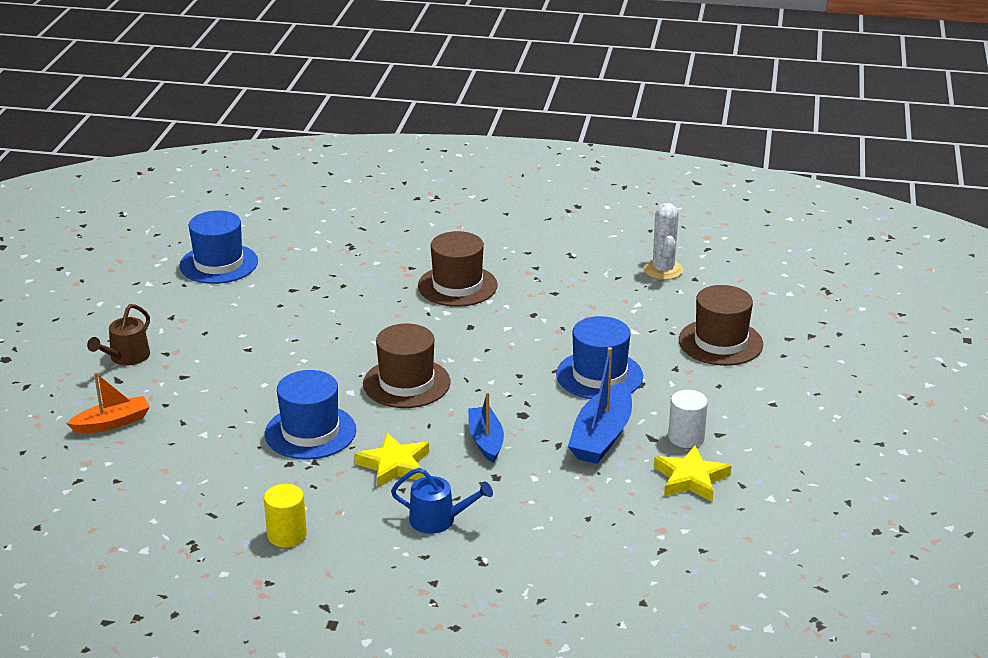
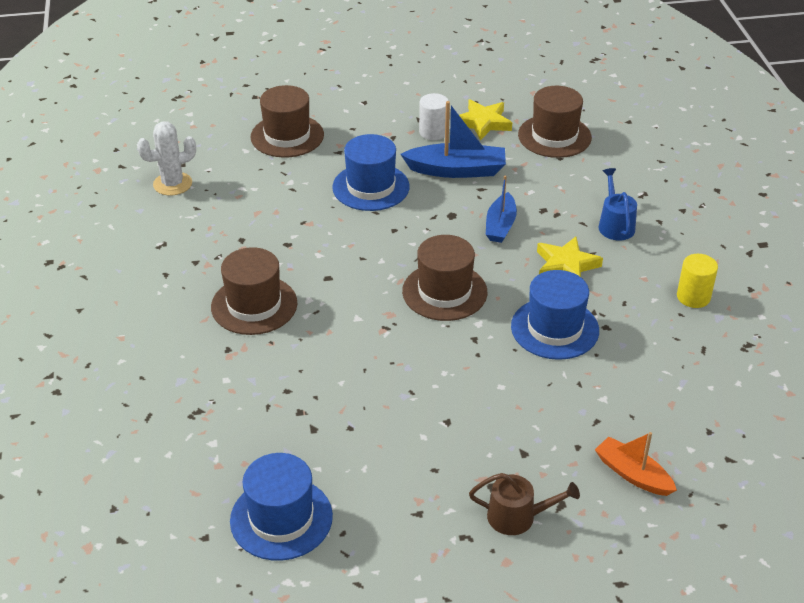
camera: 110 degrees left, 10 degrees up
blue boat [468,392,504,463] -> blue boat turned 45 degrees counterclockwise [486,175,517,243]
none -> brown hat [518,86,592,158]

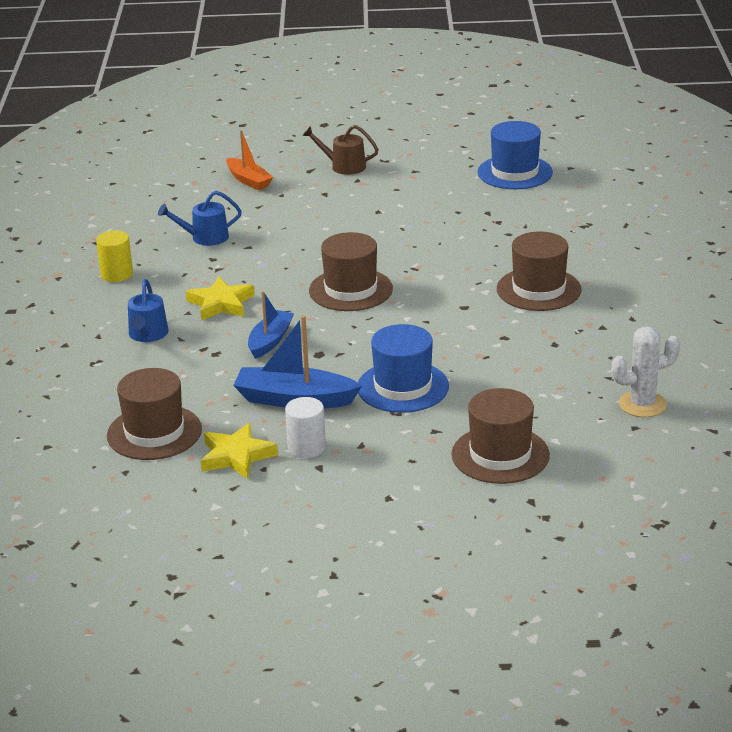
camera: 170 degrees left, 10 degrees down
blue hat [511,270,599,360] -> none
none -> blue watering can [158,191,242,246]

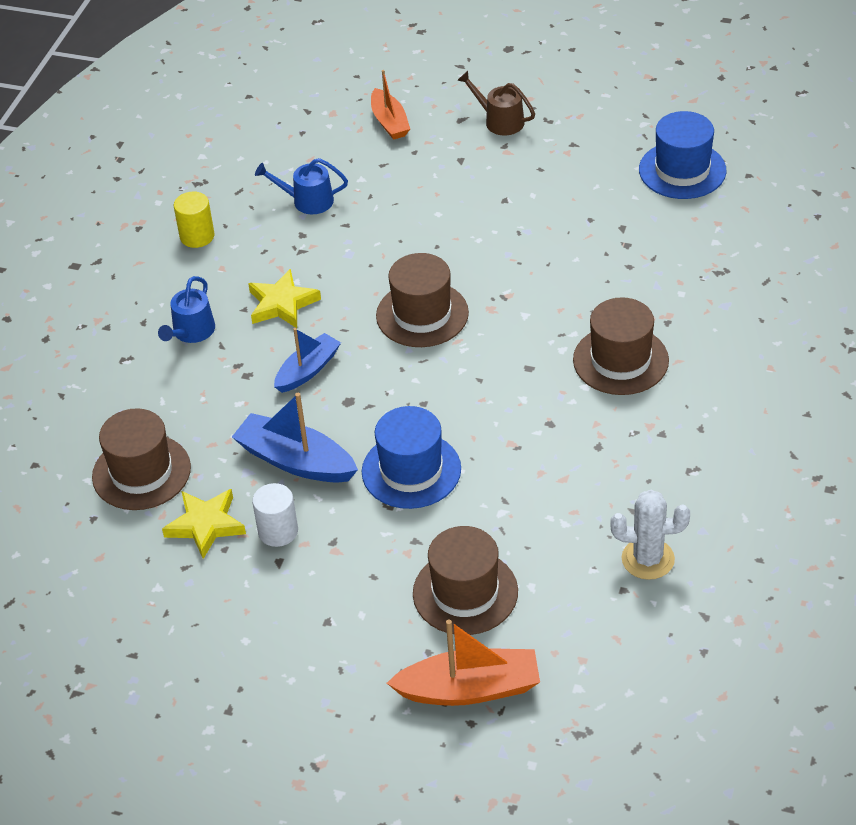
camera: 20 degrees right, 15 degrees up
none -> orange boat [387,619,540,706]

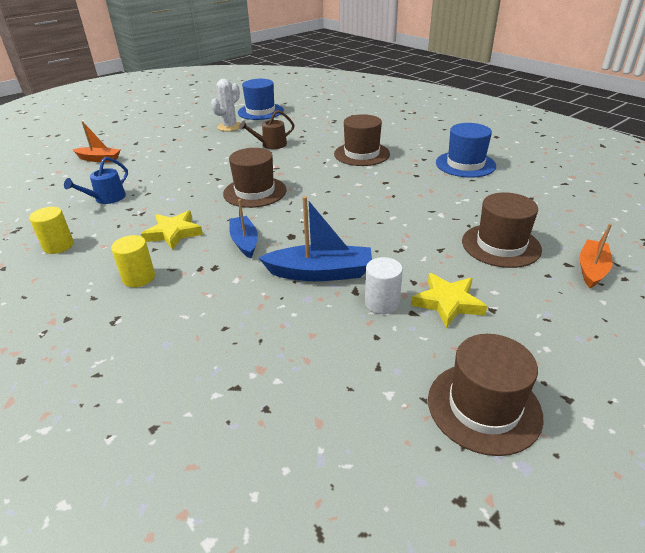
camera: 60 degrees left, 10 degrees down
brown hat [92,408,191,510] -> brown hat moved to [428,334,543,456]
blue watering can [158,276,215,343] -> yellow cylinder [111,235,155,287]
yellow star [162,489,246,559] -> yellow star moved to [411,273,487,328]
blue boat [232,393,358,483] -> blue boat turned 150 degrees counterclockwise [259,196,372,281]
blue hat [362,406,461,509] -> blue hat moved to [436,123,496,178]
orange boat [387,619,540,706] -> orange boat [580,223,613,288], size x0.66
brown watering can [457,71,535,136] -> brown watering can moved to [239,110,294,149]
white cactus [611,490,690,580] -> white cactus moved to [211,79,241,131]

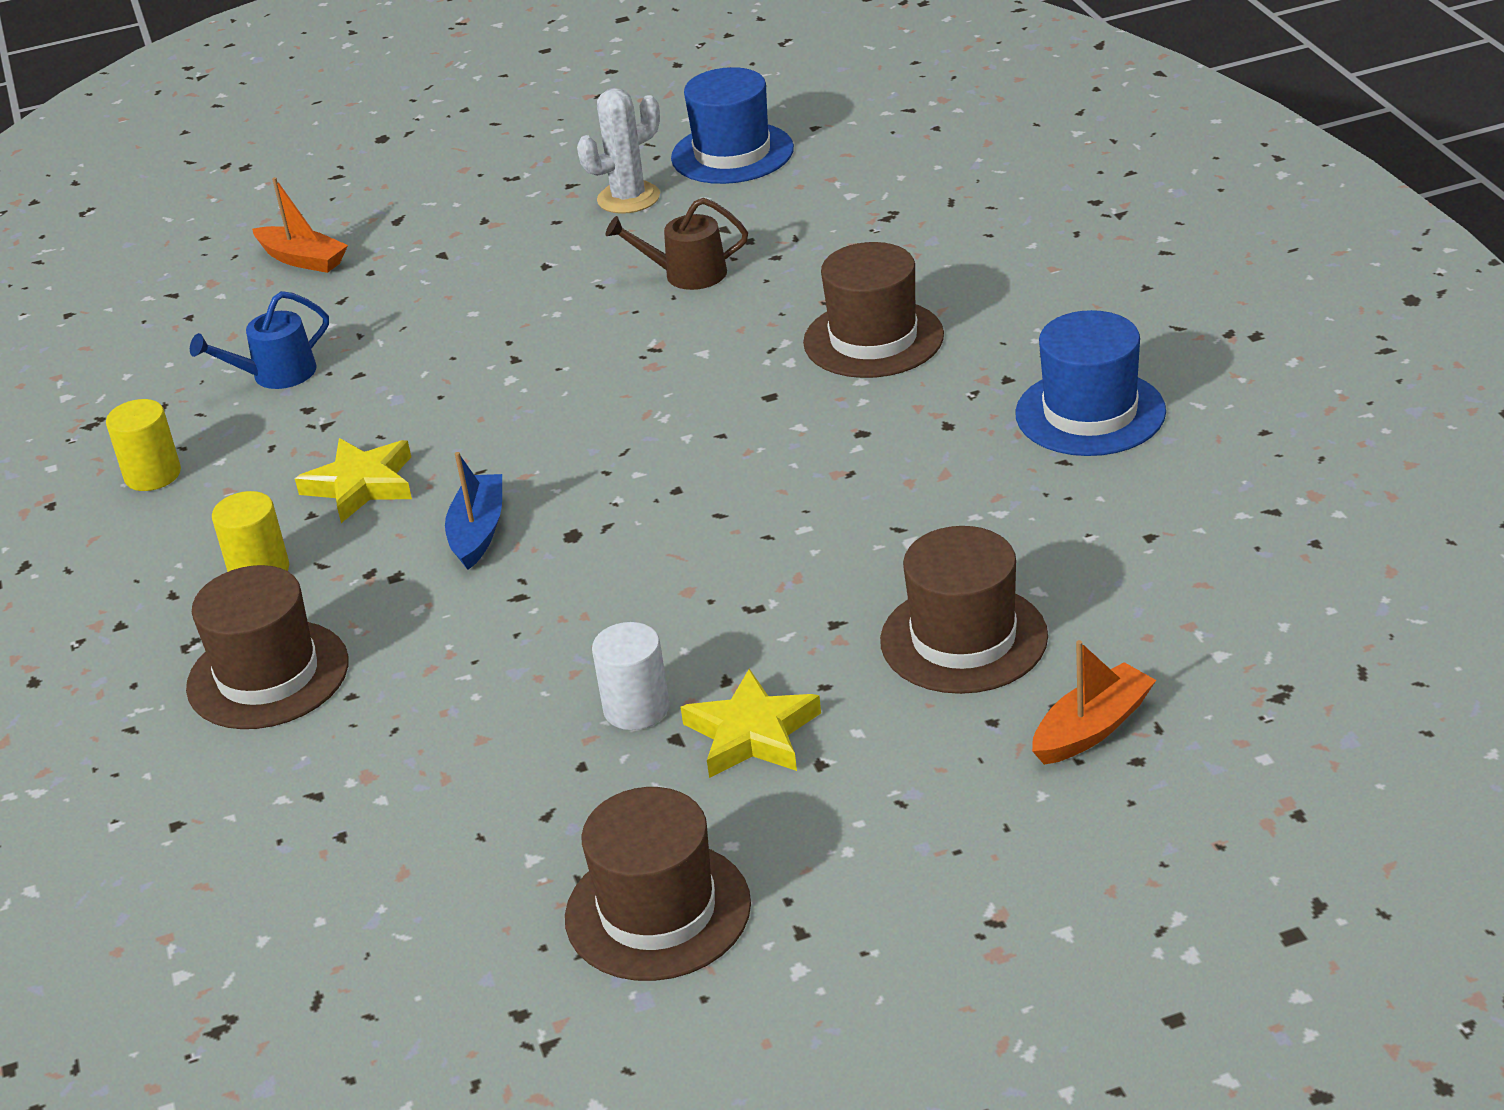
camera: 25 degrees right, 0 degrees up
brown hat [223,148,287,208] -> brown hat moved to [186,565,349,729]
blue boat [259,196,372,281] -> none

